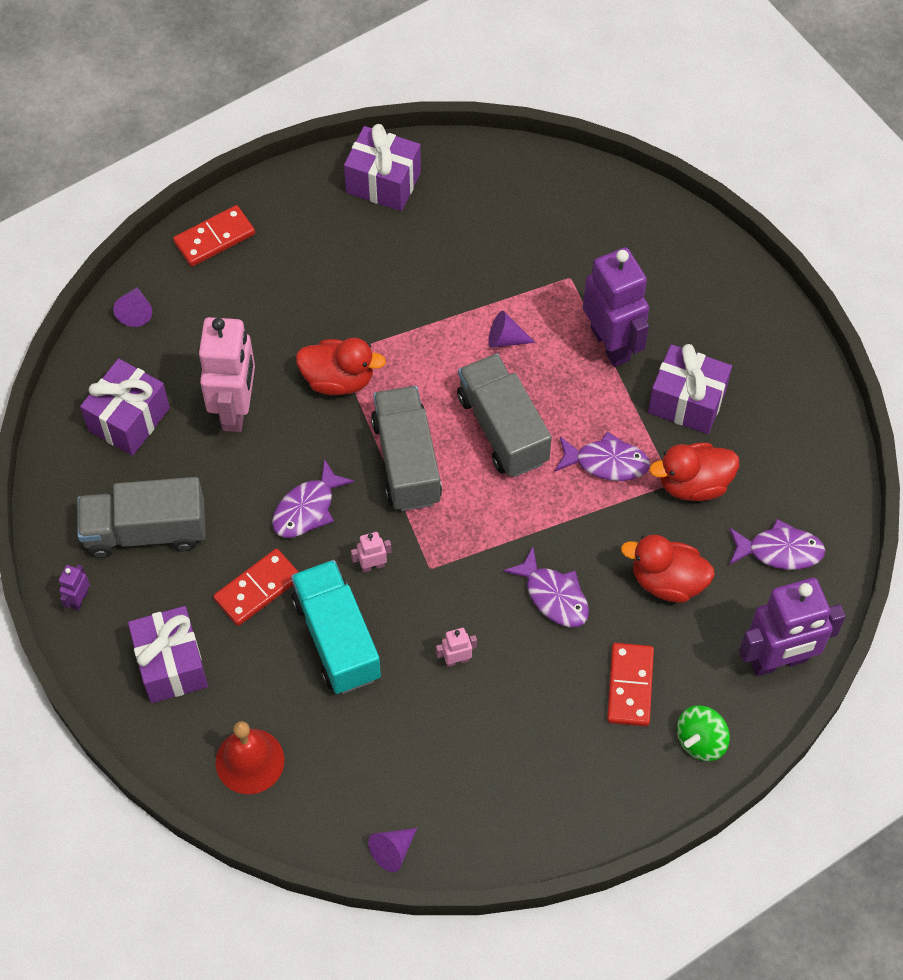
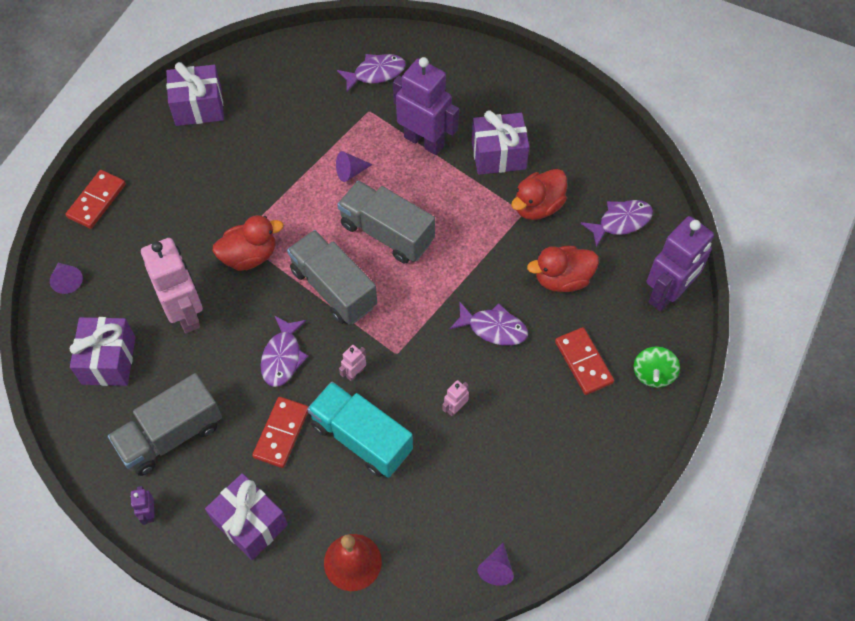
camera: 30 degrees left, 0 degrees up
purple fish [555,431,650,481] -> purple fish moved to [337,54,406,92]

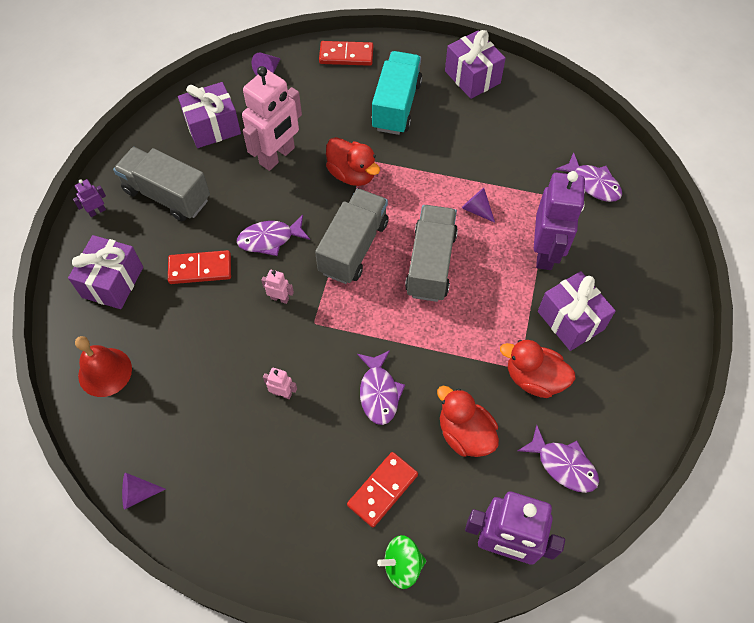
camera: 65 degrees right, 0 degrees up
turquoise truck [307,382,413,478] -> turquoise truck moved to [371,51,422,135]

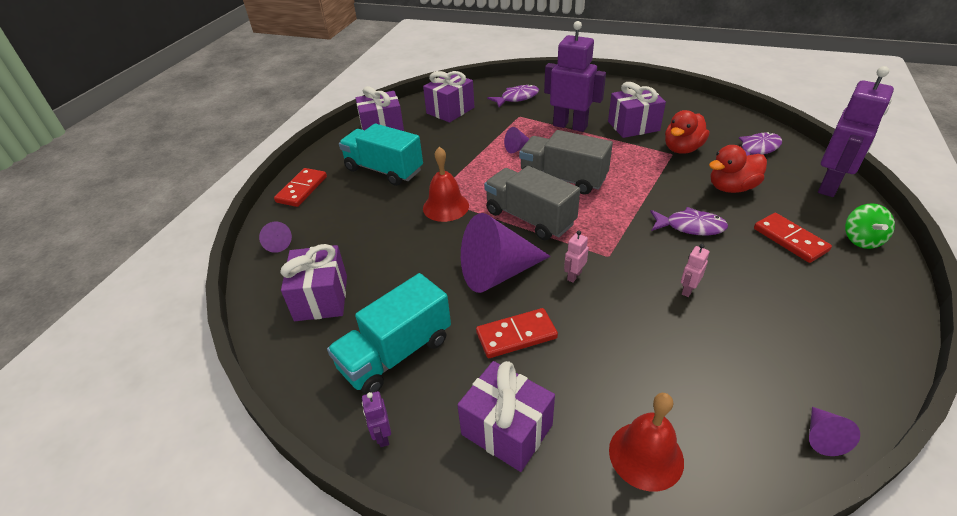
camera: 70 degrees left, 20 degrees down
grey truck [113,147,210,221] -> turquoise truck [327,273,451,395]
red domino [168,250,231,284] -> red domino turned 60 degrees clockwise [476,308,558,358]
purple fish [237,215,310,256] -> purple cone [461,213,551,293]
pink robot [242,66,302,171] -> none
red duck [326,137,380,186] -> red bell [423,147,469,222]
none -> purple gift [423,71,474,122]

